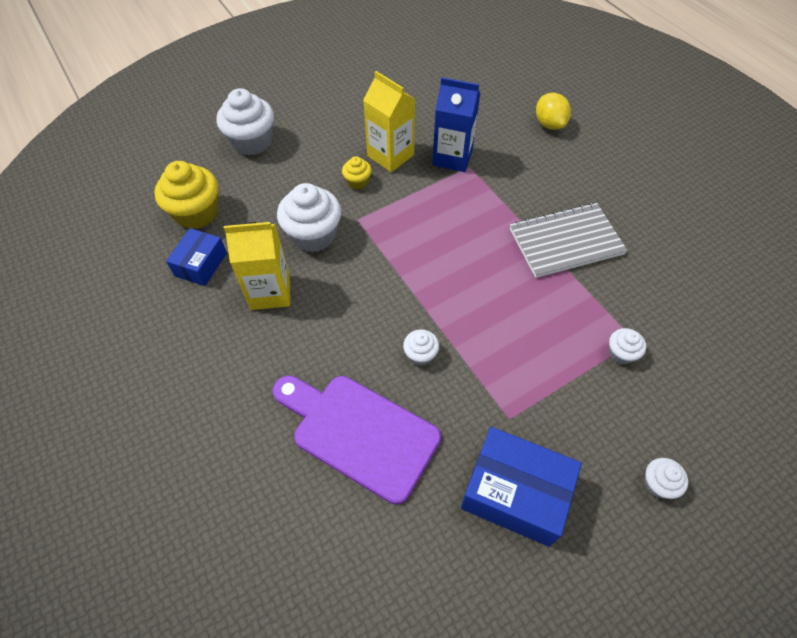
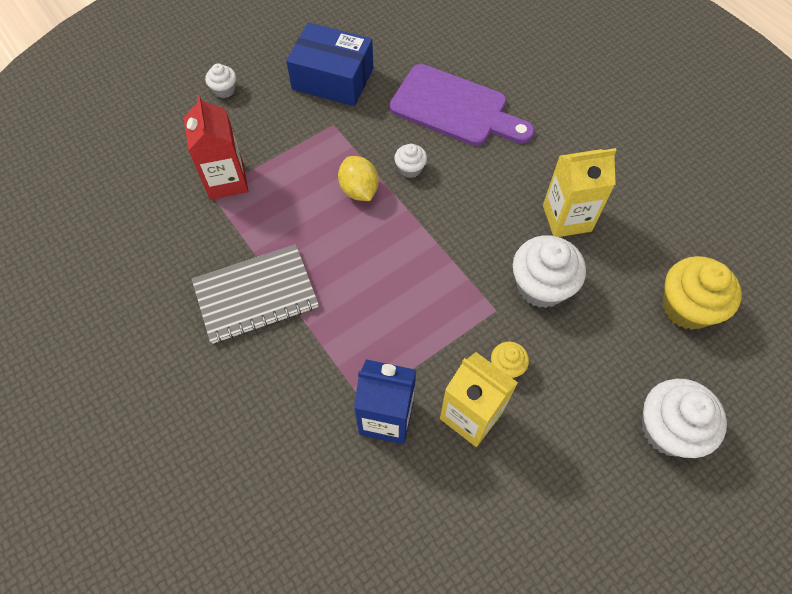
camera: 175 degrees right, 5 degrees up
blue box [166,228,227,286] -> none
yellow lemon [536,93,571,130] -> yellow lemon moved to [338,156,379,201]
white cupcake [609,328,646,365] -> red carton [184,95,248,200]

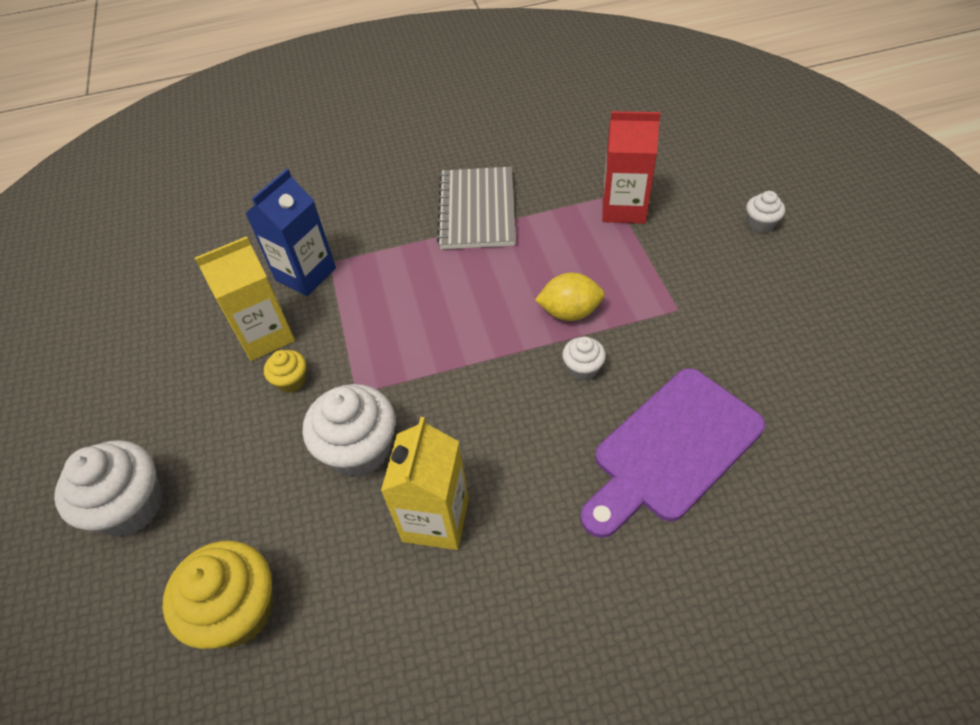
camera: 115 degrees right, 10 degrees down
blue box [286,23,373,106] -> none

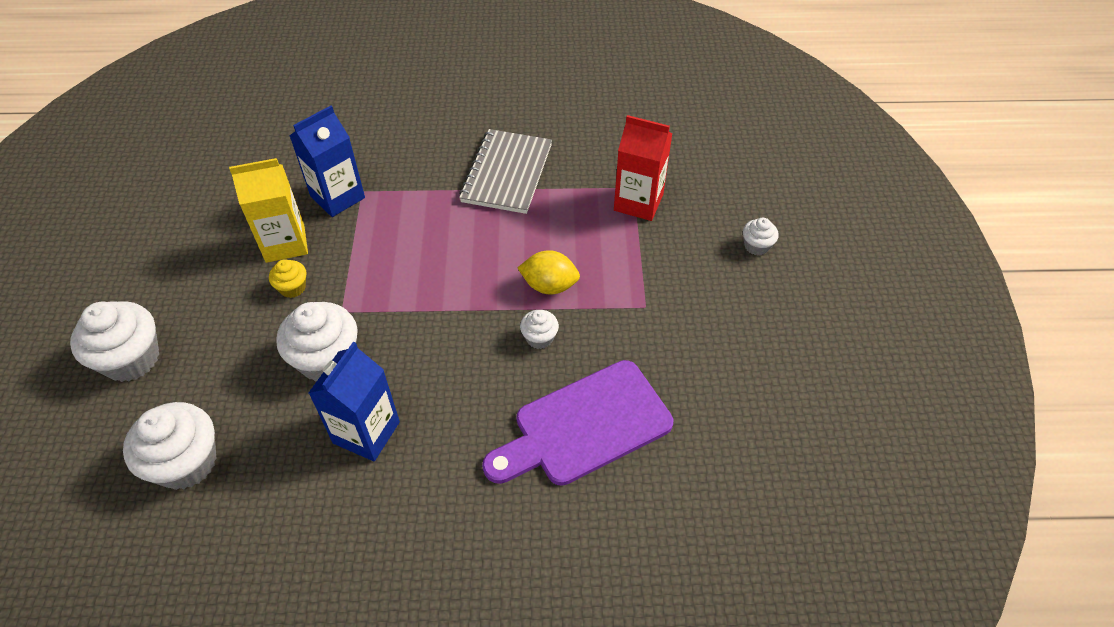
camera: 10 degrees right, 0 degrees up
yellow cupcake [163,541,273,649] -> white cupcake [123,402,217,490]
yellow carton [381,417,469,550] -> blue carton [309,342,400,461]

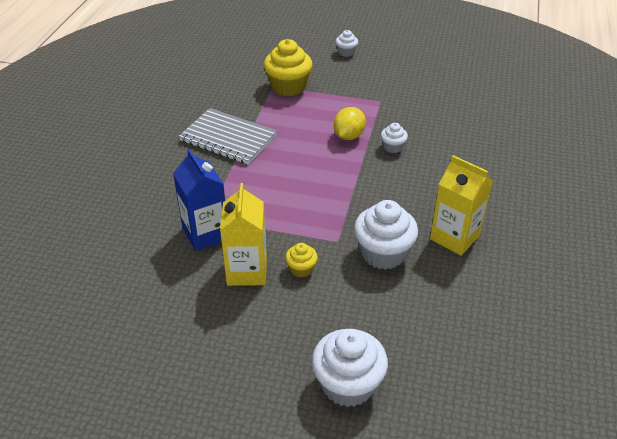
camera: 75 degrees left, 10 degrees down
white cupcake [123,402,217,490] -> none
blue carton [309,342,400,461] -> yellow carton [430,155,493,256]
purple cutting board [482,360,673,486] -> none
red carton [614,115,672,221] -> yellow cupcake [264,39,312,96]

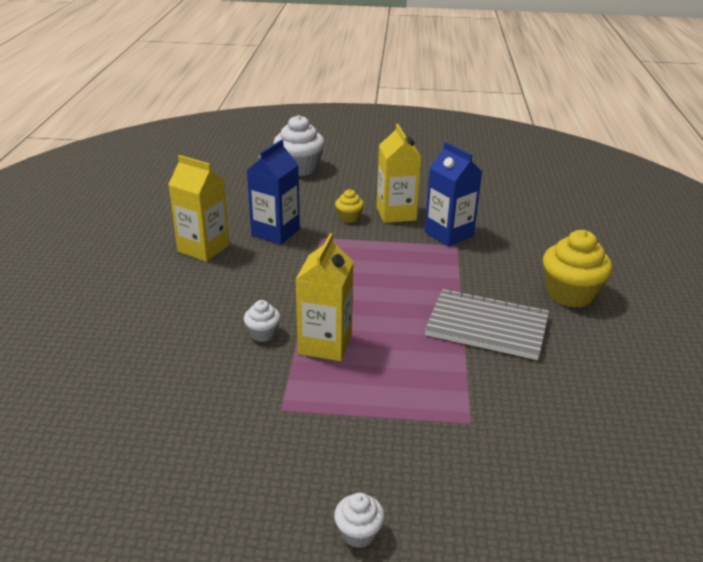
camera: 170 degrees right, 10 degrees down
yellow cupcake [264,39,312,96] -> yellow cupcake moved to [543,230,613,308]
yellow lemon [334,107,366,140] -> yellow carton [295,233,354,361]
white cupcake [354,200,418,270] -> blue carton [246,139,300,245]

